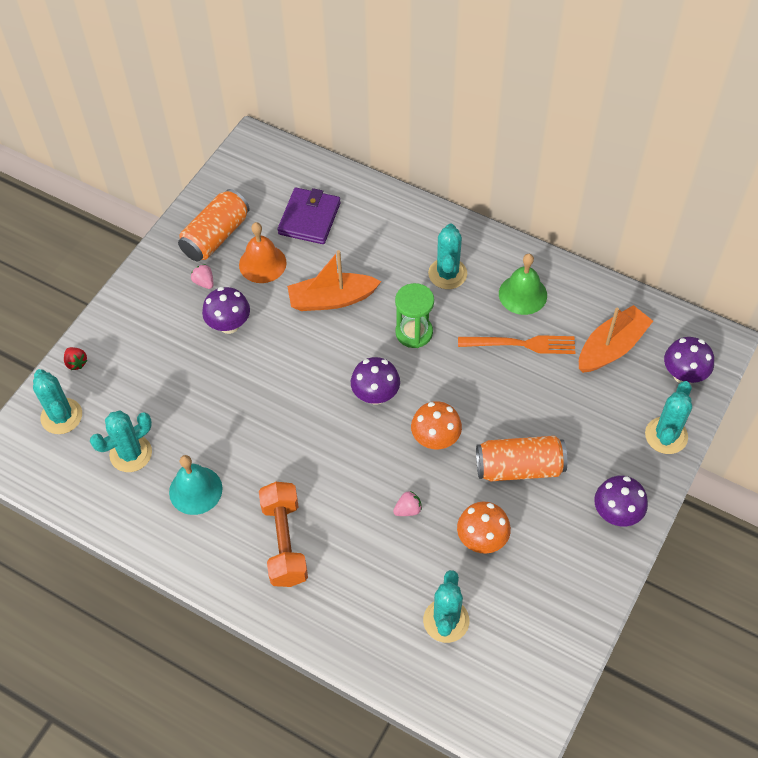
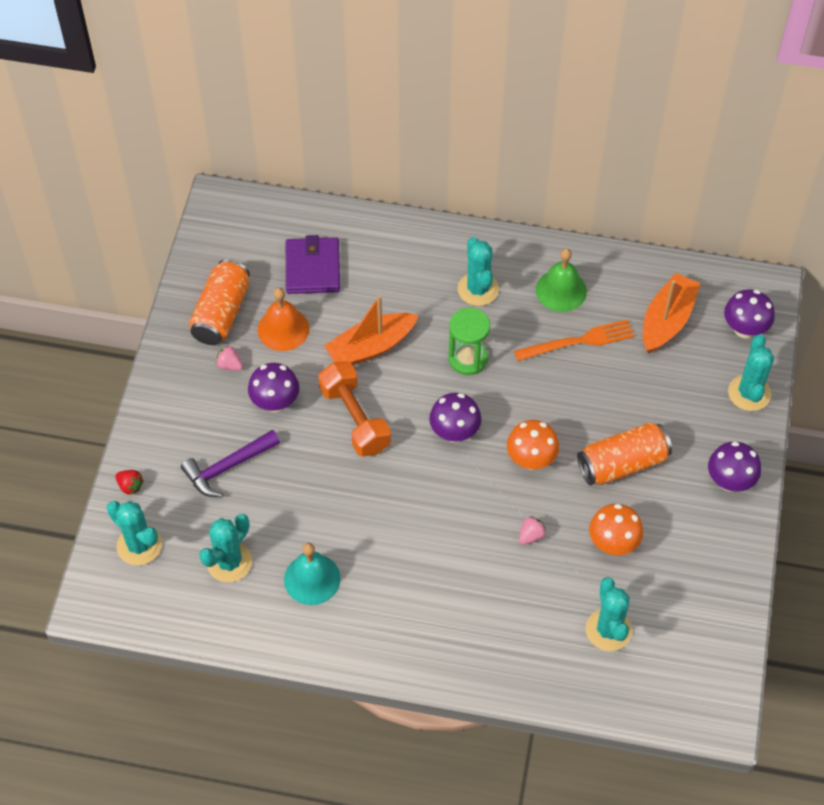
camera: 20 degrees left, 0 degrees up
orange dumbbell [259,482,308,587] -> orange dumbbell moved to [318,361,391,457]
none -> purple hammer [181,430,280,497]

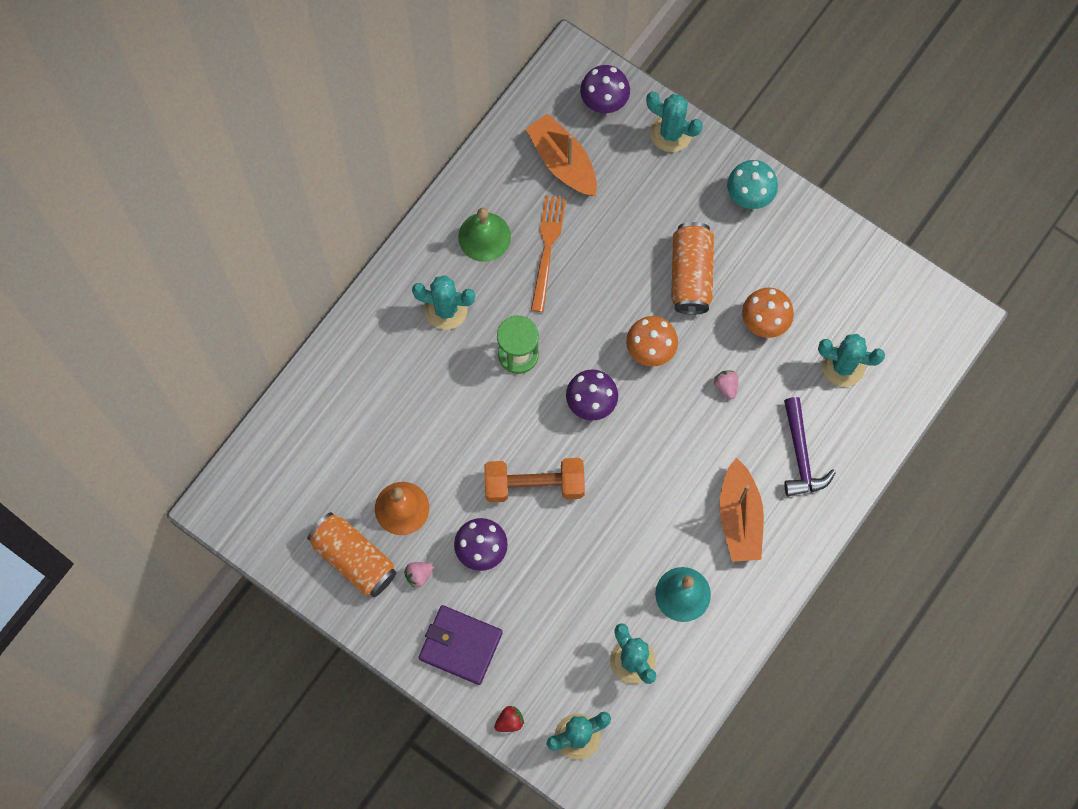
camera: 65 degrees left, 15 degrees up
purple hammer [181,430,280,497] -> purple hammer moved to [784,397,836,496]
purple wallet [286,235,340,294] -> purple wallet moved to [419,605,503,685]
orange boat [324,295,419,365] -> orange boat moved to [720,458,764,562]
purple mushroom [708,441,761,492] -> turquoise mushroom [727,160,778,209]

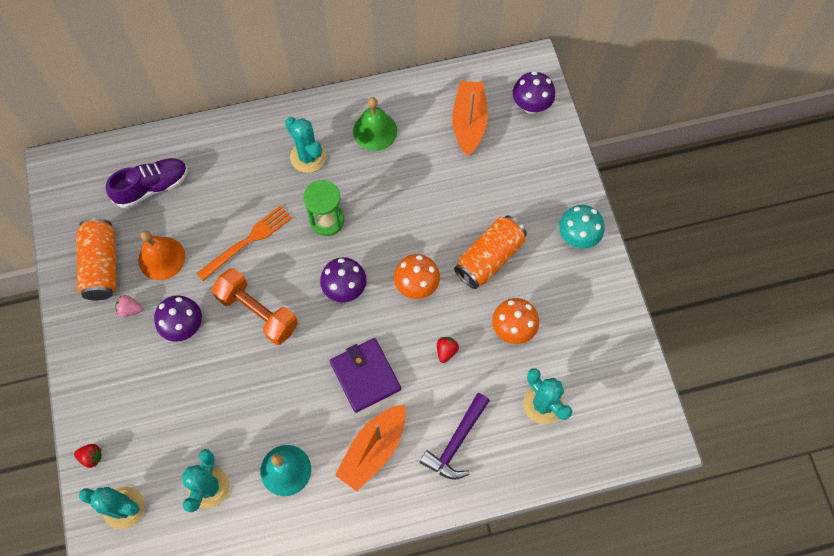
camera: 40 degrees right, 5 degrees down
purple wallet [419,605,503,685] -> purple wallet moved to [330,338,401,413]
orange fork [531,195,566,312] -> orange fork moved to [196,205,292,281]
turquoise cactus [646,92,703,152] -> none
pink strawberry [714,371,738,399] -> red strawberry [437,337,459,363]
none -> purple shoe [106,158,188,208]

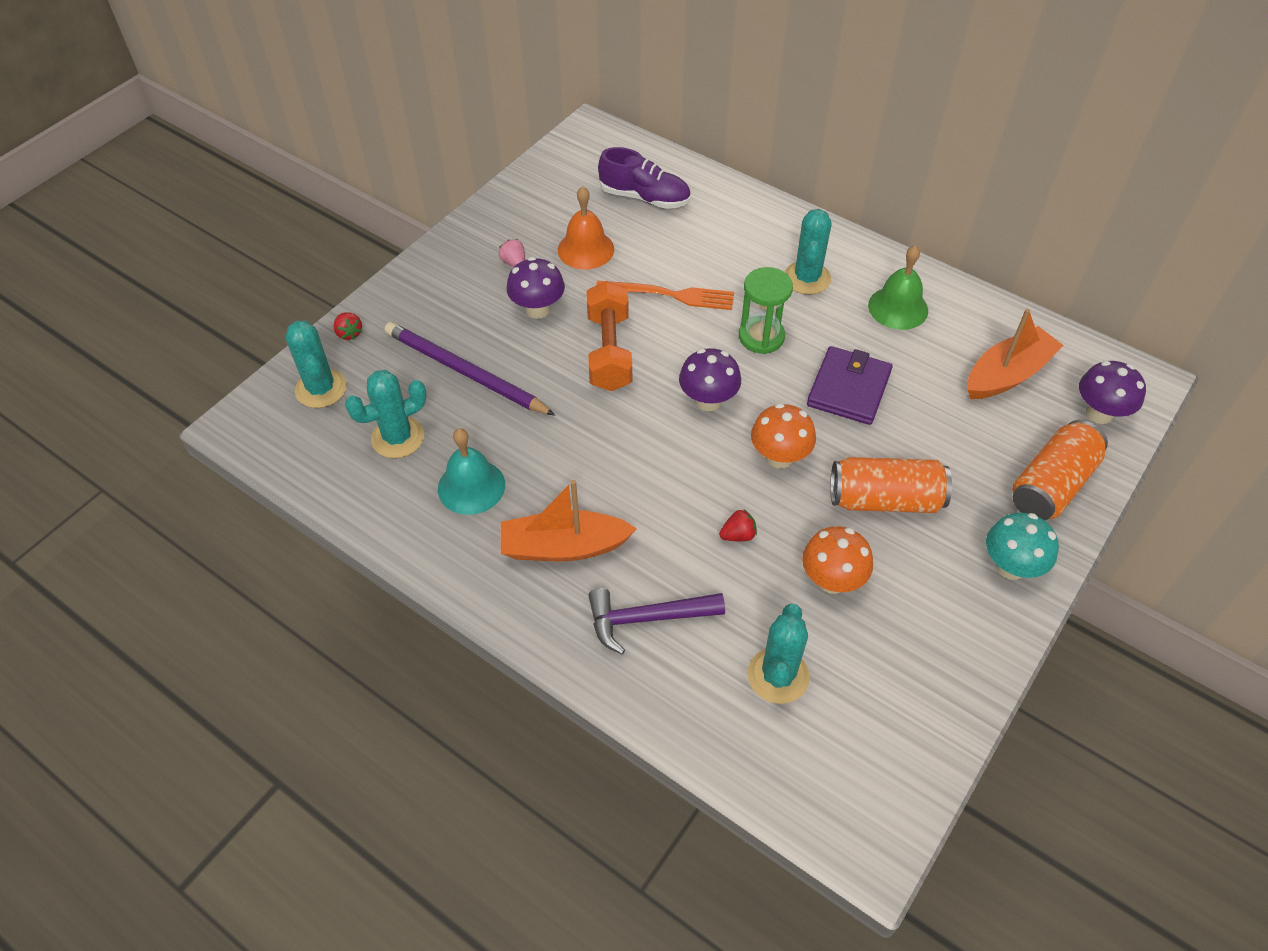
camera: 50 degrees right, 15 degrees down
orange can [76,218,116,300] -> orange can moved to [1012,420,1108,521]
purple wallet [330,338,401,413] -> purple wallet moved to [807,346,892,425]
none -> purple pencil [384,322,555,415]

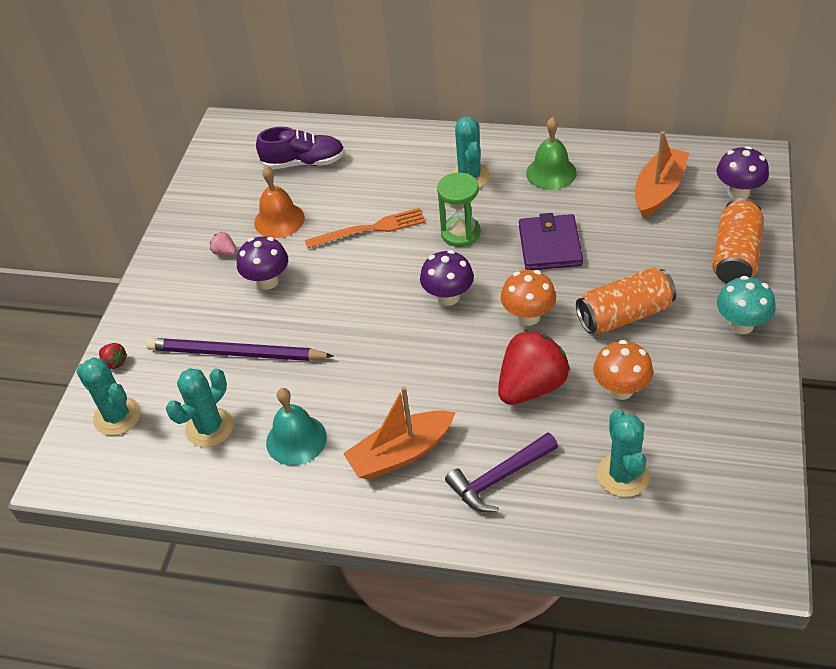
camera: 20 degrees left, 5 degrees down
orange dumbbell [586,281,632,391] -> none
red strawberry [719,510,757,541] -> red strawberry [498,329,570,405], size x2.42

